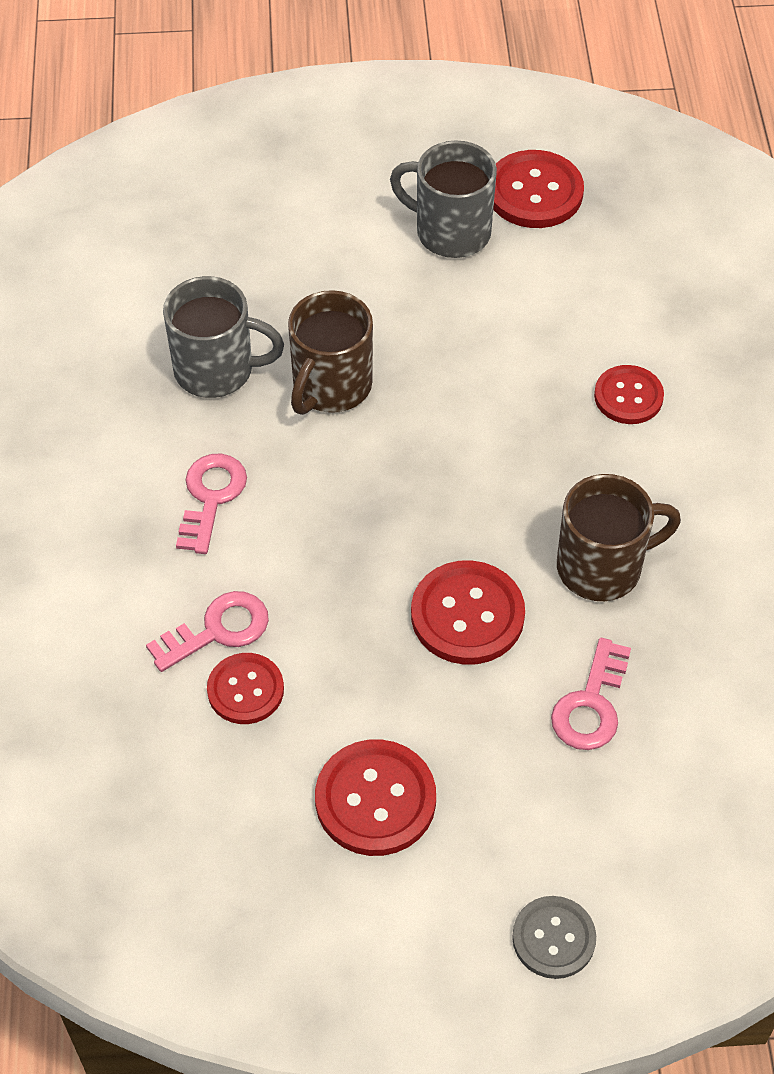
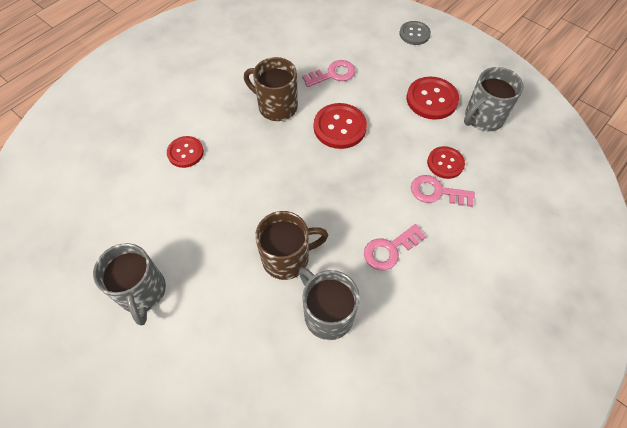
camera: 135 degrees left, 5 degrees up
red button [493,150,584,228] -> none
none -> grey mug [464,67,524,131]

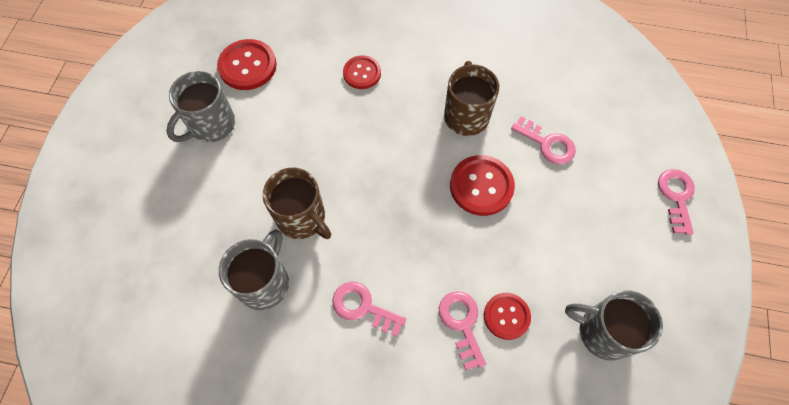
camera: 60 degrees right, 5 degrees up
grey button [399,21,431,45] -> pink key [658,169,695,235]
red button [407,77,459,120] -> red button moved to [217,39,277,90]

